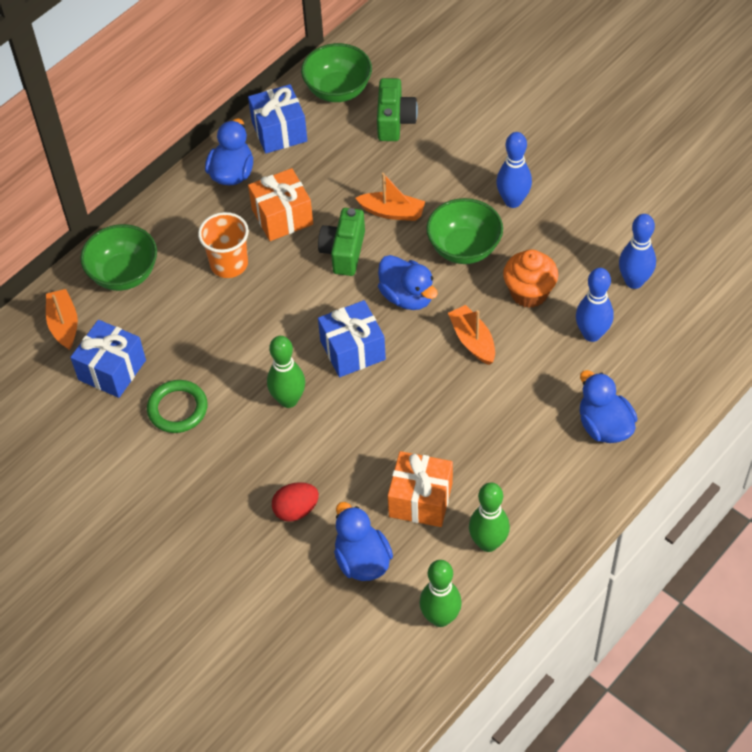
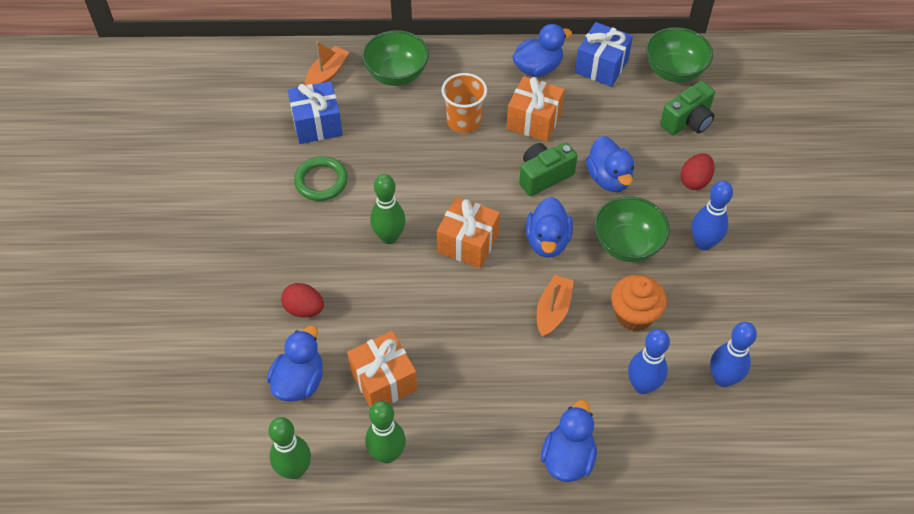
camera: 45 degrees right, 0 degrees up
blue gift [318,300,386,377] -> orange gift [437,197,500,269]
orange boat [355,173,425,221] -> blue duck [586,136,634,192]
none -> red egg [681,153,715,190]

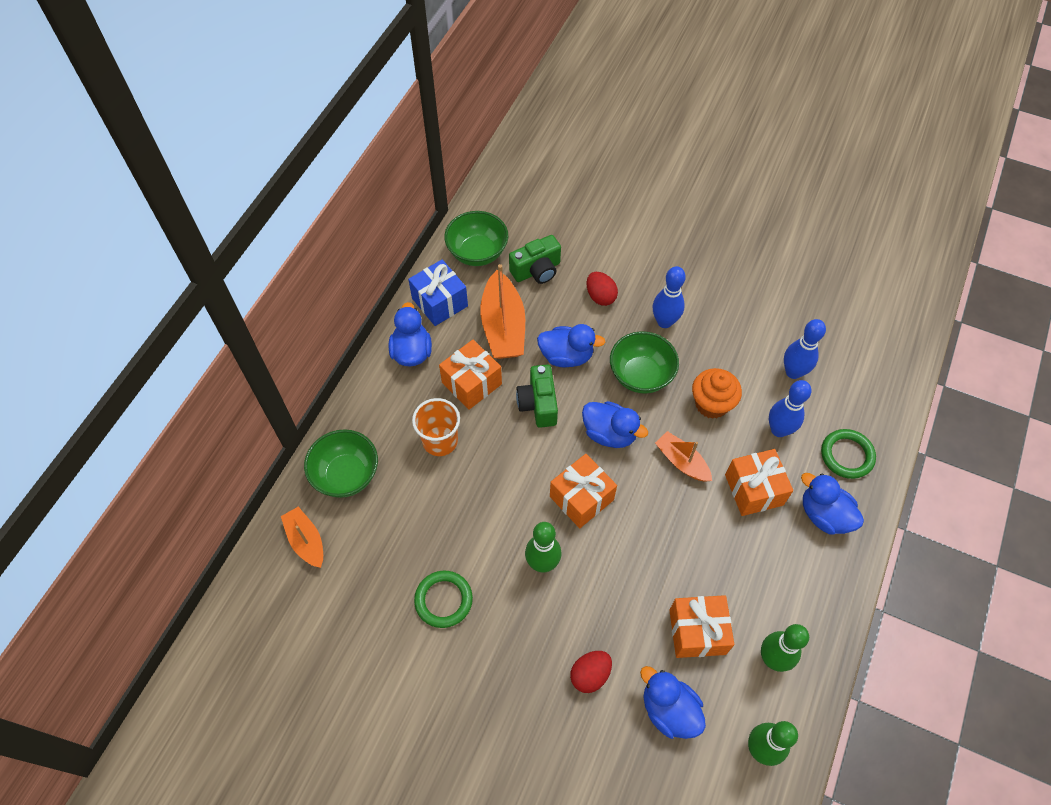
camera: 65 degrees left, 5 degrees up
blue gift [288,81,343,144] -> none
green camera [660,81,715,135] -> green camera turned 75 degrees clockwise [509,235,561,284]
none -> orange boat [480,264,525,359]
none -> orange gift [725,449,793,516]
none -> green ring [821,429,876,479]

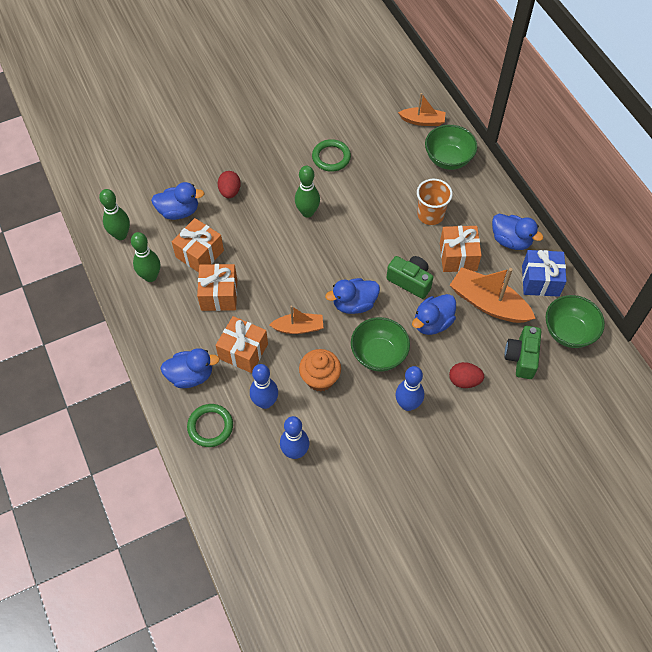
camera: 130 degrees right, 0 degrees up
orange gift [550,454,617,528] -> orange gift moved to [197,264,237,311]

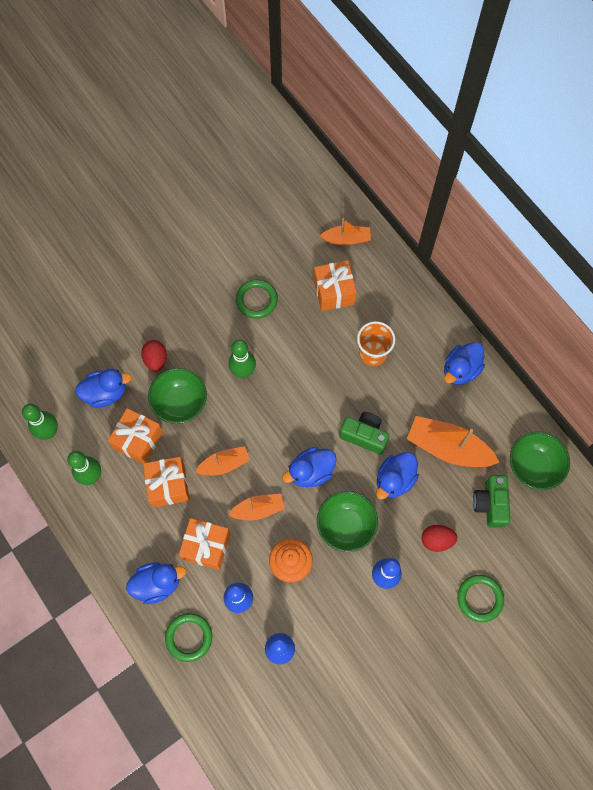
camera: 10 degrees left, 10 degrees up
green bowl [425,125,477,170] -> green bowl moved to [148,368,207,424]
orange gift [440,226,482,272] -> orange gift moved to [314,260,357,311]
blue duck [492,214,543,250] -> blue duck turned 105 degrees clockwise [444,342,485,385]
blue gift [522,250,567,297] -> none
none -> orange boat [195,446,250,475]
none -> green ring [457,575,504,622]

